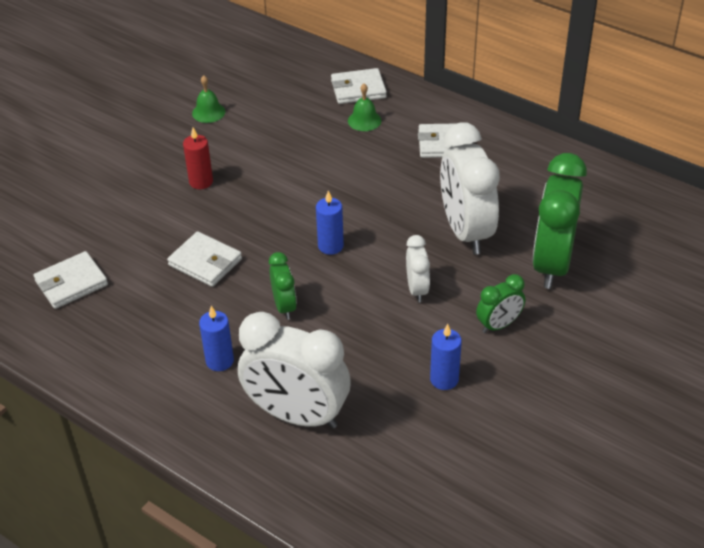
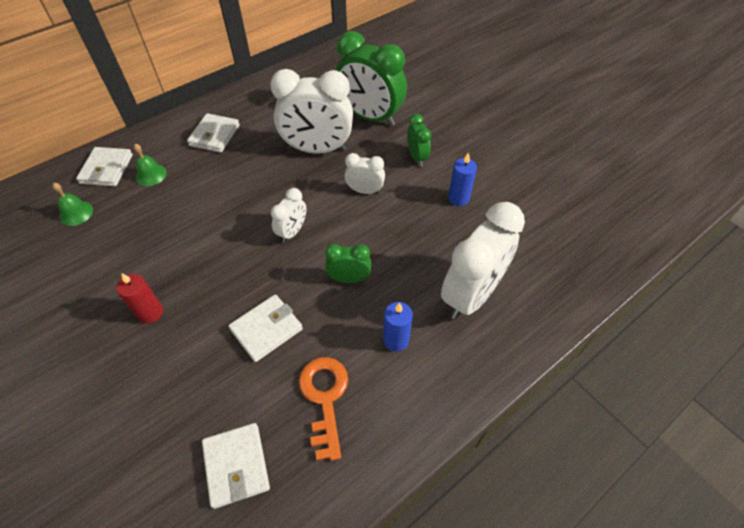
camera: 75 degrees left, 10 degrees up
green bell [192,75,225,123] -> green bell moved to [52,183,93,226]
blue candle [316,191,344,255] -> white clock [271,188,306,243]
none -> orange key [299,357,348,461]

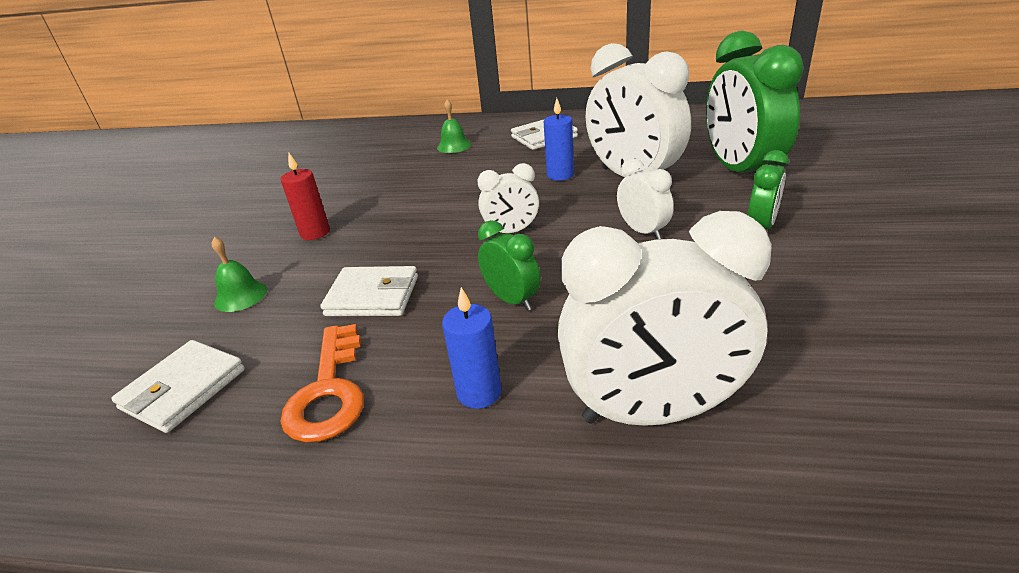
camera: 50 degrees right, 20 degrees down
green bell [52,183,93,226] -> green bell moved to [212,237,267,312]
white wallet [76,147,133,186] -> none
orange key [299,357,348,461] -> orange key turned 135 degrees clockwise [280,324,364,443]
blue candle [448,152,477,206] -> blue candle moved to [544,98,574,181]

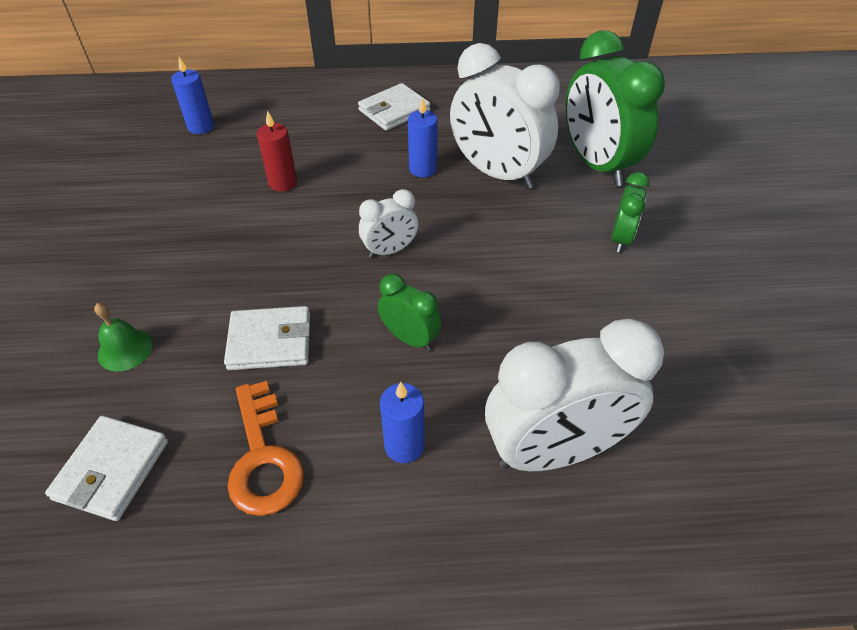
camera: 15 degrees left, 15 degrees up
red candle [281,153,330,240] -> red candle moved to [257,111,297,192]
green bell [437,99,471,153] -> none
white clock [617,158,674,240] -> none
none -> blue candle [171,57,214,134]

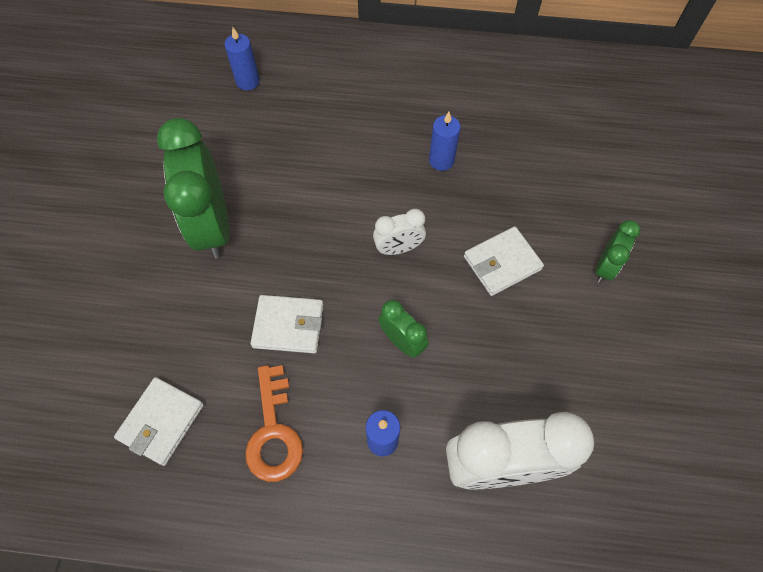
camera: 10 degrees right, 15 degrees up
green bell [94,303,153,372] -> none
red candle [257,111,297,192] -> none
white wallet [358,83,430,131] -> white wallet moved to [464,227,544,296]
white clock [450,43,560,189] -> none
green clock [566,30,665,186] -> green clock moved to [157,118,230,259]

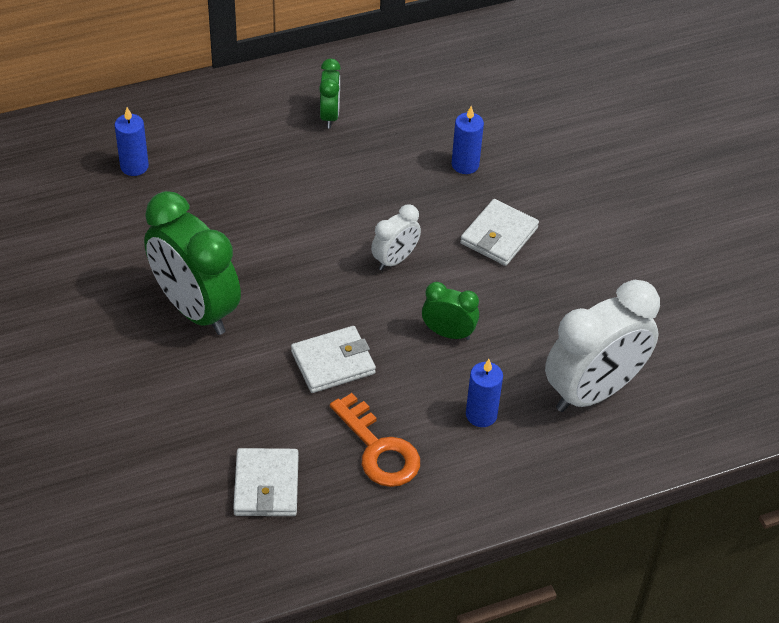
camera: 30 degrees left, 15 degrees down
blue candle [429,112,461,171] -> blue candle moved to [451,106,484,174]
green clock [595,220,641,283] -> green clock moved to [319,59,341,128]

